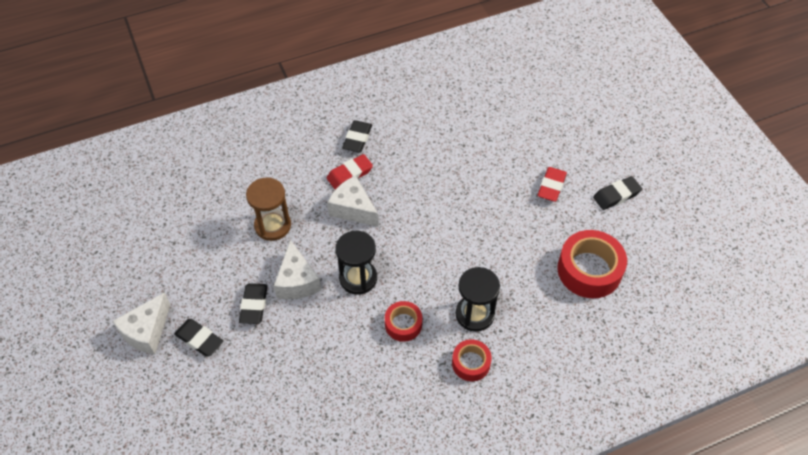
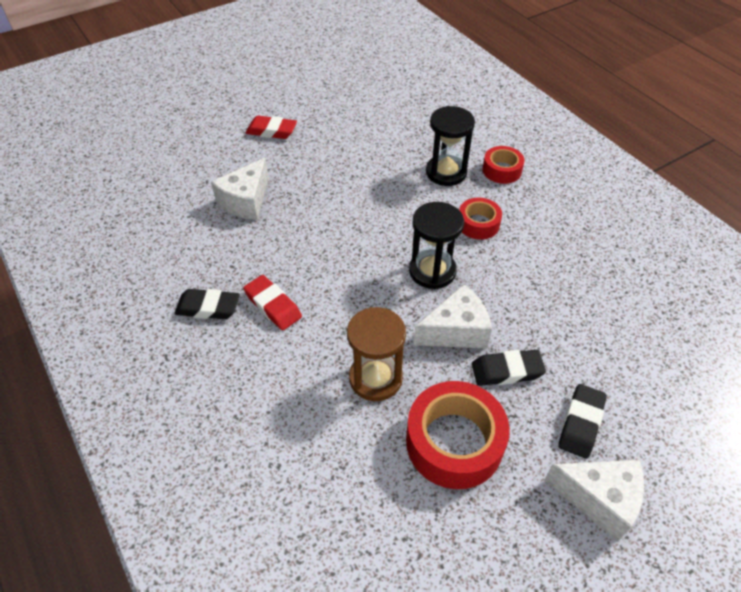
camera: 100 degrees left, 5 degrees down
white cheese [327,176,379,227] -> white cheese moved to [211,158,269,220]
red tape [557,230,627,298] -> red tape moved to [406,381,510,489]
black eraser [593,176,642,210] -> none

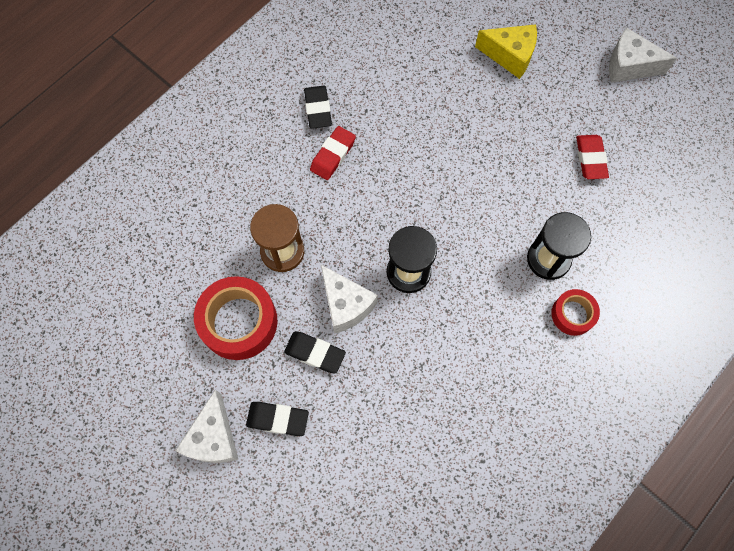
camera: 75 degrees right, 20 degrees up
white cheese [211,158,269,220] -> white cheese moved to [609,27,677,83]
red eraser [246,116,297,139] -> red eraser moved to [576,135,609,179]
red tape [459,198,502,240] -> none
black eraser [472,350,546,386] -> black eraser turned 45 degrees counterclockwise [284,331,346,374]
none -> yellow cheese [475,24,537,79]

